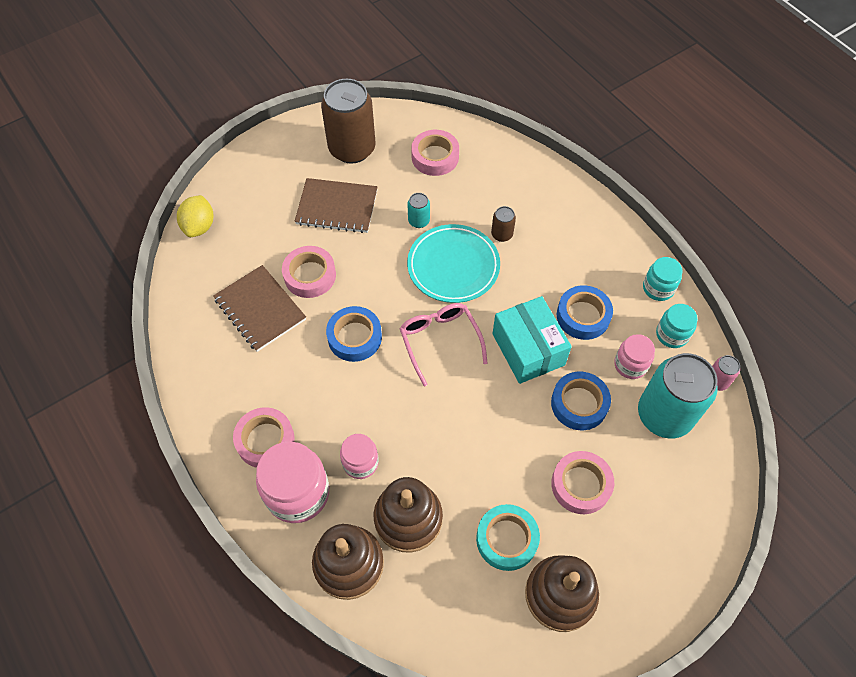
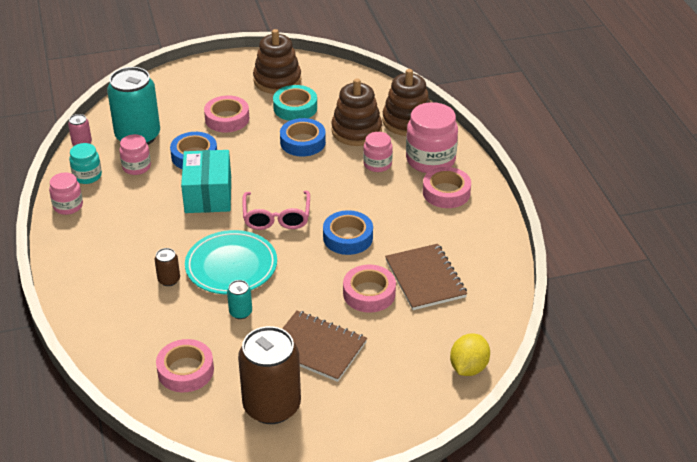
camera: 160 degrees left, 20 degrees down
blue tape [557,285,613,340] -> blue tape moved to [280,118,326,156]
turquoise jar [643,257,683,301] -> pink jar [49,172,83,215]

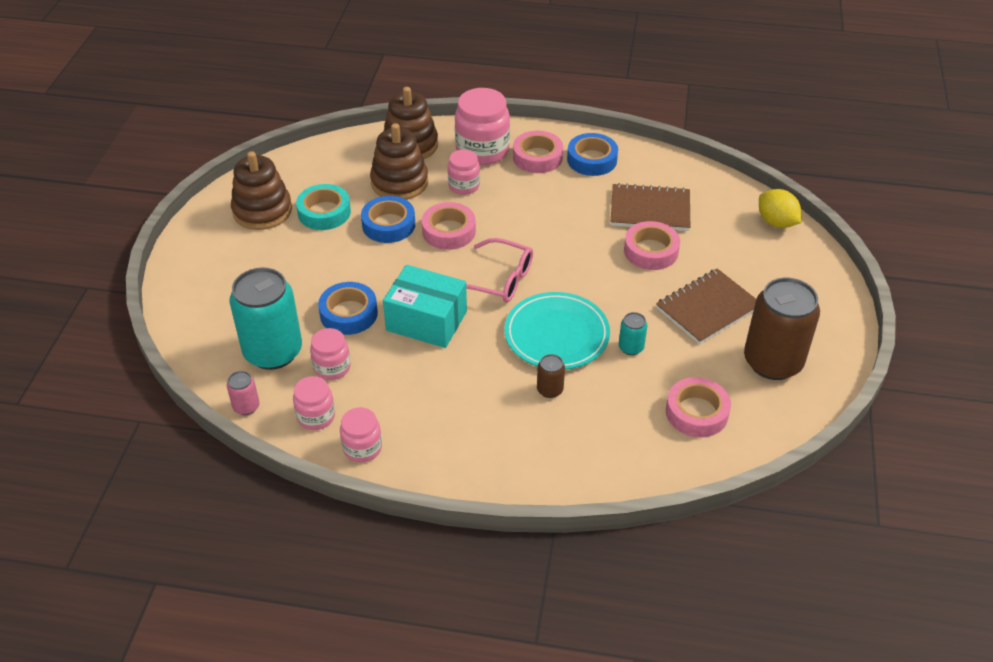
camera: 65 degrees left, 5 degrees up
turquoise jar [69,143,102,184] -> pink jar [293,376,335,430]
pink tape [204,96,249,132] -> pink tape moved to [422,202,476,250]
blue tape [323,210,373,255] -> blue tape moved to [567,133,618,176]

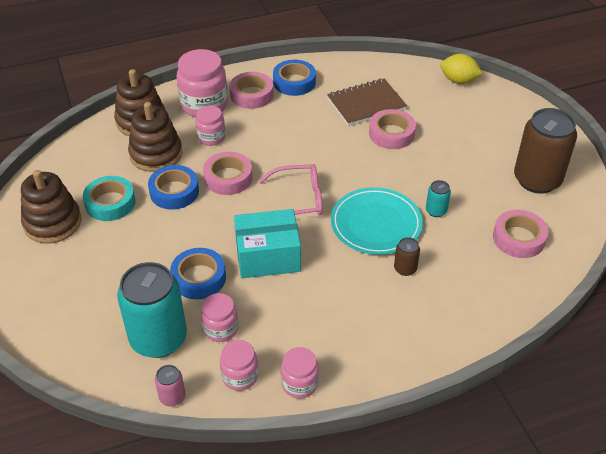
camera: 30 degrees left, 0 degrees up
brown notebook [656,269,756,344] -> none

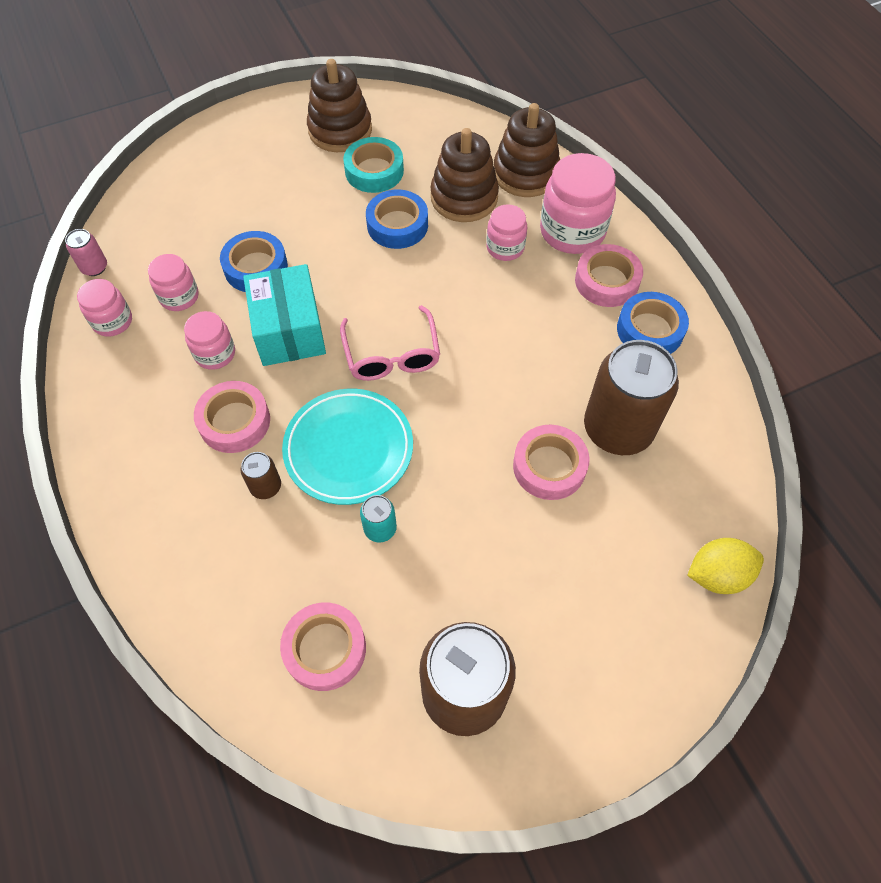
camera: 85 degrees right, 15 degrees up
turquoise can [117,262,187,358] -> none
pink tape [203,152,252,195] -> pink tape moved to [194,381,270,453]
pink jar [281,347,319,398] -> pink jar moved to [184,311,235,370]
brown notebook [327,78,407,126] -> brown can [584,340,679,455]
yellow lemon [440,54,483,84] -> yellow lemon turned 60 degrees clockwise [687,538,764,594]

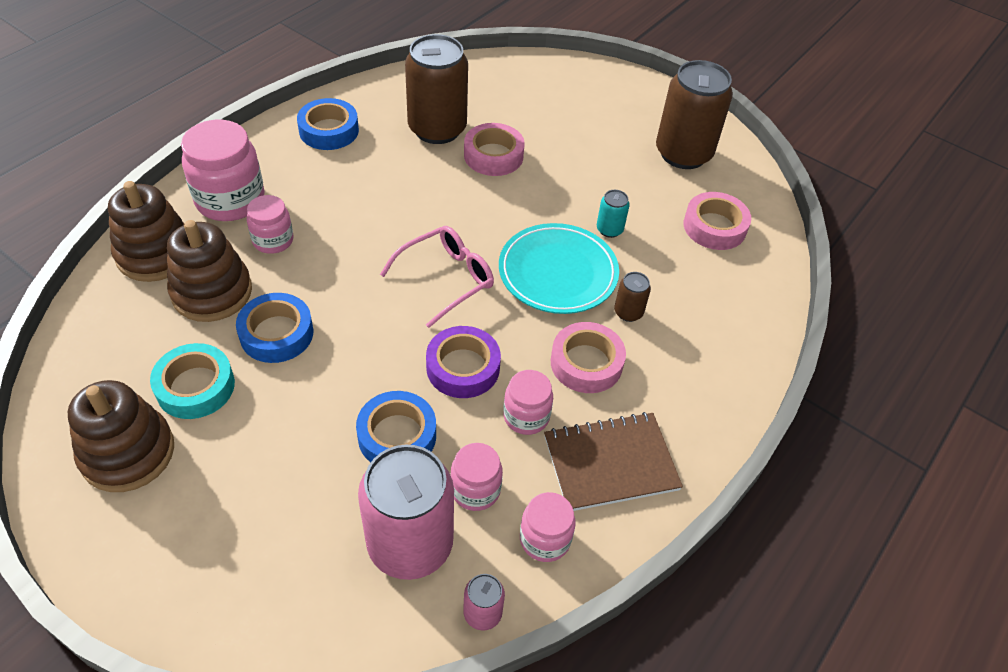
camera: 120 degrees left, 10 degrees down
turquoise box [243,264,326,366] -> purple tape [426,326,501,398]
pink tape [575,244,643,307] -> none
yellow lemon [687,538,764,594] -> none
none -> pink can [358,445,454,580]
none -> brown notebook [544,412,683,511]

